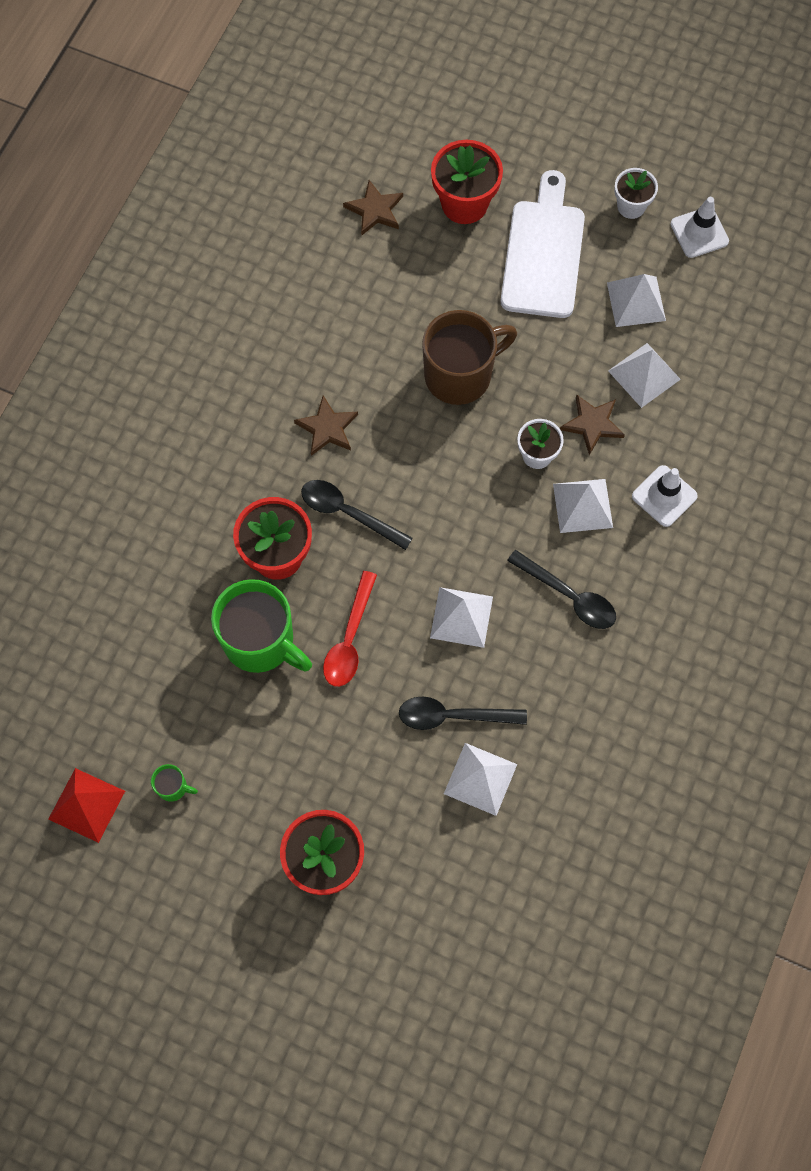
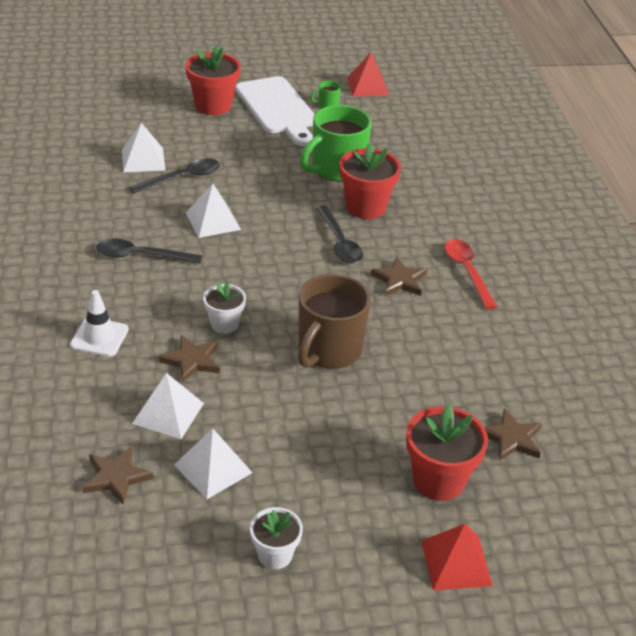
camera: 145 degrees right, 30 degrees down
green mug [211,579,312,673] -> green mug turned 45 degrees counterclockwise [300,105,372,182]
black spoon [301,480,413,550] -> black spoon turned 75 degrees clockwise [316,205,363,264]
red spoon [323,571,377,687] -> red spoon moved to [445,239,497,310]
white cutting board [500,170,585,318] -> white cutting board moved to [235,76,315,146]
white pyramid [553,479,613,533] -> none
white traffic cone [671,197,729,258] -> none
none -> brown star [82,446,154,505]
none -> red pyramid [421,524,493,590]

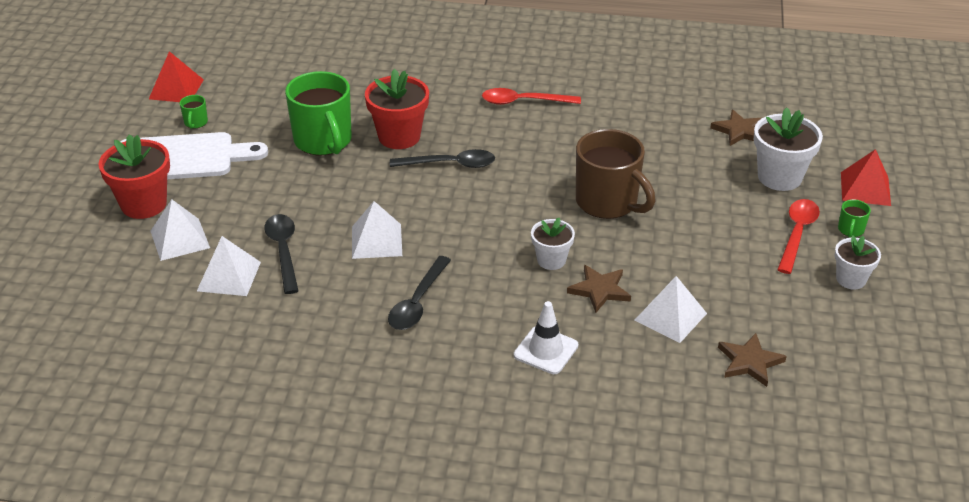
camera: 70 degrees left, 0 degrees up
white pyramid [174,428,253,499] -> white pyramid moved to [150,199,210,261]
brown star [371,257,427,296] -> none
red flower pot [406,404,488,501] -> white flower pot [754,107,823,191]
none -> red spoon [777,199,820,274]
none -> green mug [838,199,871,238]

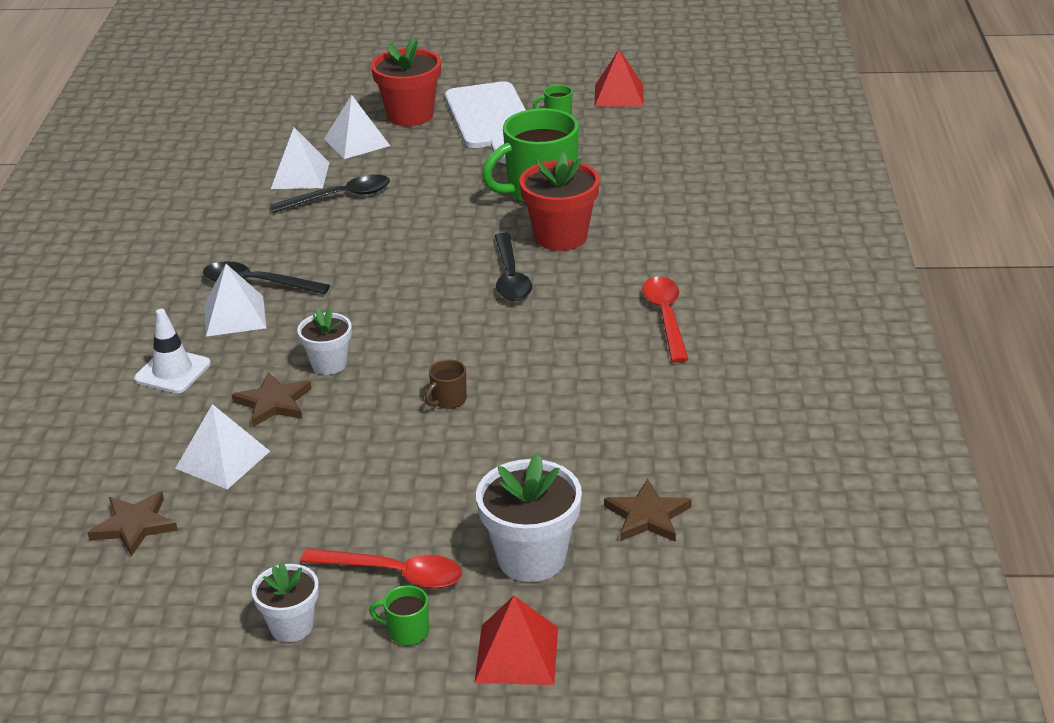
camera: 85 degrees right, 5 degrees down
white pyramid [352,201,402,259] -> white pyramid moved to [204,264,267,337]
brown mug [576,129,656,219] -> brown mug [425,359,467,409], size x0.41

